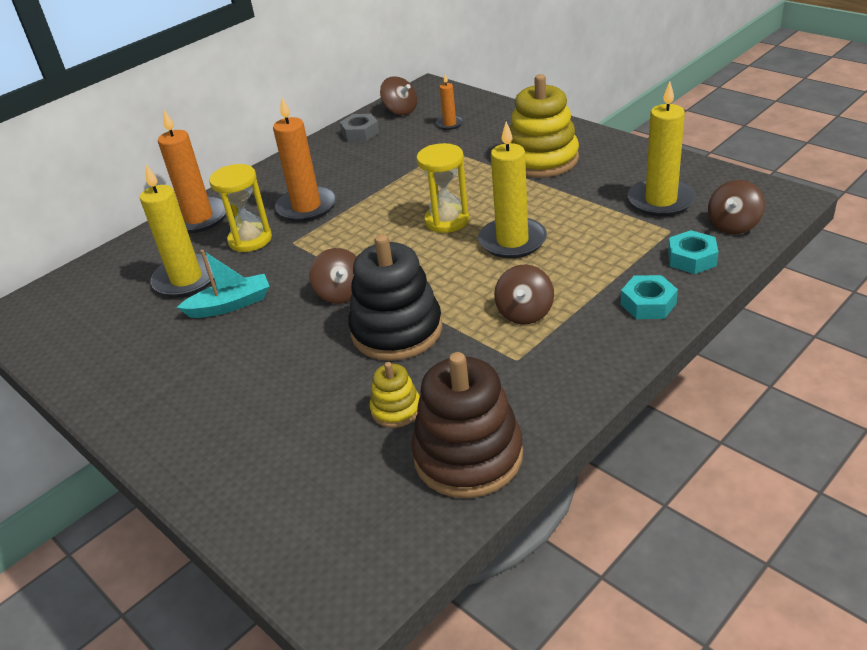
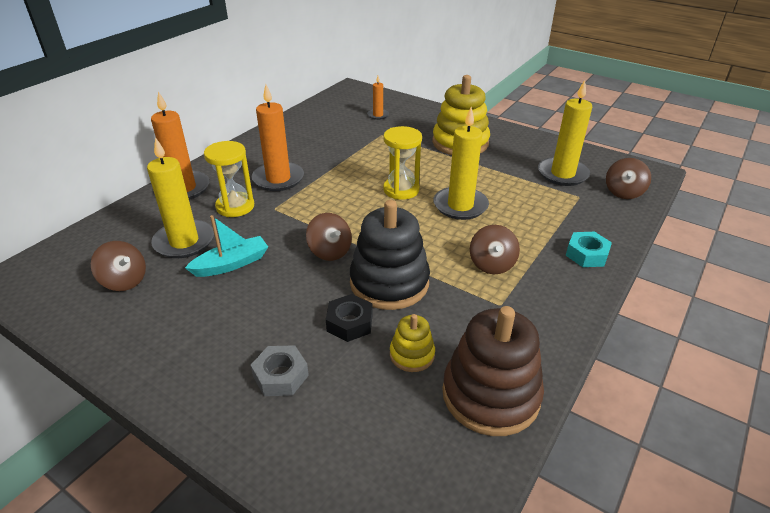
camera: 15 degrees left, 0 degrees up
grey nut [340,114,379,142] -> grey nut moved to [251,345,309,396]
brown spinning top [380,76,417,115] -> brown spinning top moved to [91,241,146,291]
turquoise nut [668,230,719,274] -> none
none -> black nut [326,294,373,342]

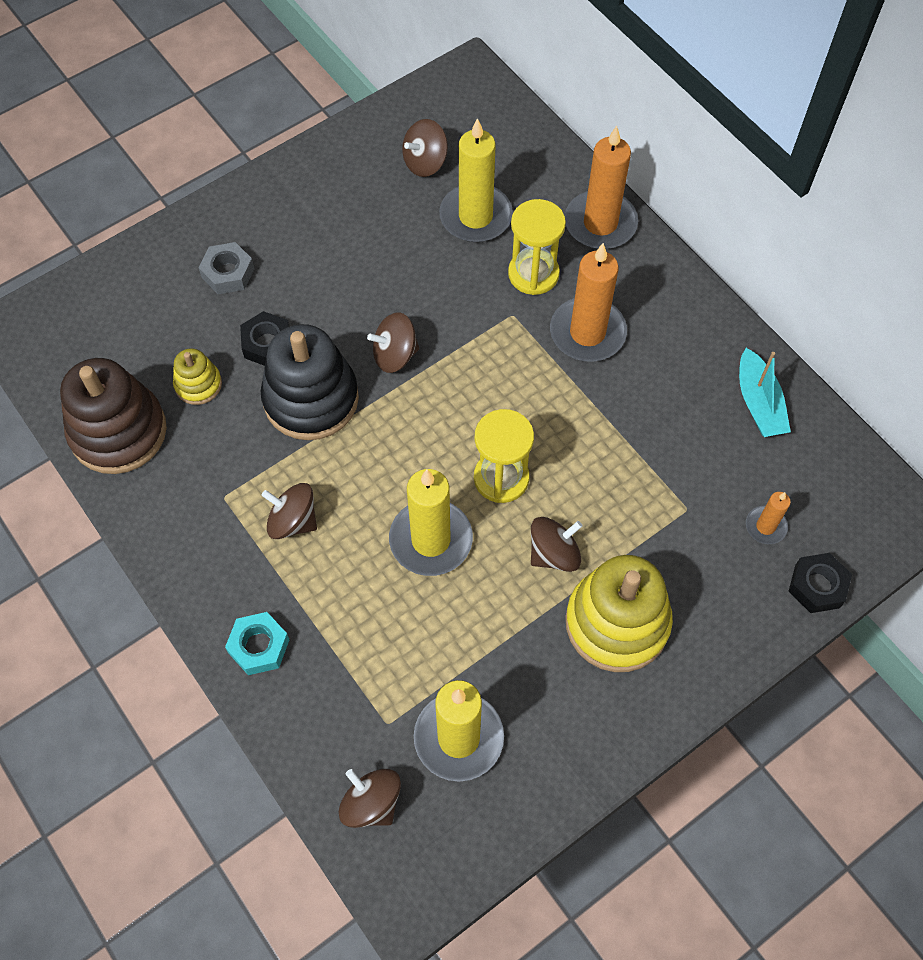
camera: 110 degrees right, 25 degrees up
turquoise boat [185,215,268,277] -> turquoise boat moved to [739,348,791,437]
none -> brown spinning top [531,517,583,572]
none -> black nut [789,553,852,613]

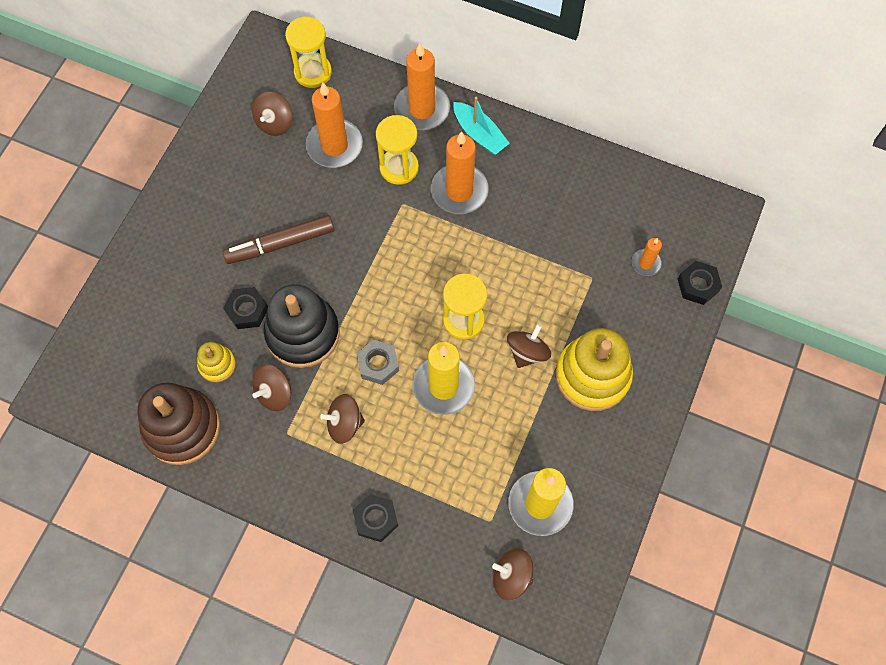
camera: 30 degrees left, 5 degrees up
grey nut [198,242,254,294] -> grey nut moved to [357,339,399,385]
turquoise nut [225,612,289,675] -> black nut [353,494,398,542]
brown spinning top [367,312,419,373] -> brown spinning top moved to [252,364,291,411]
yellow candle [439,118,513,242] -> orange candle [306,82,363,168]
turquoise boat [739,348,791,437] -> turquoise boat moved to [453,97,510,155]
none -> brown marker [223,215,334,264]
none -> yellow hourglass [285,17,332,88]

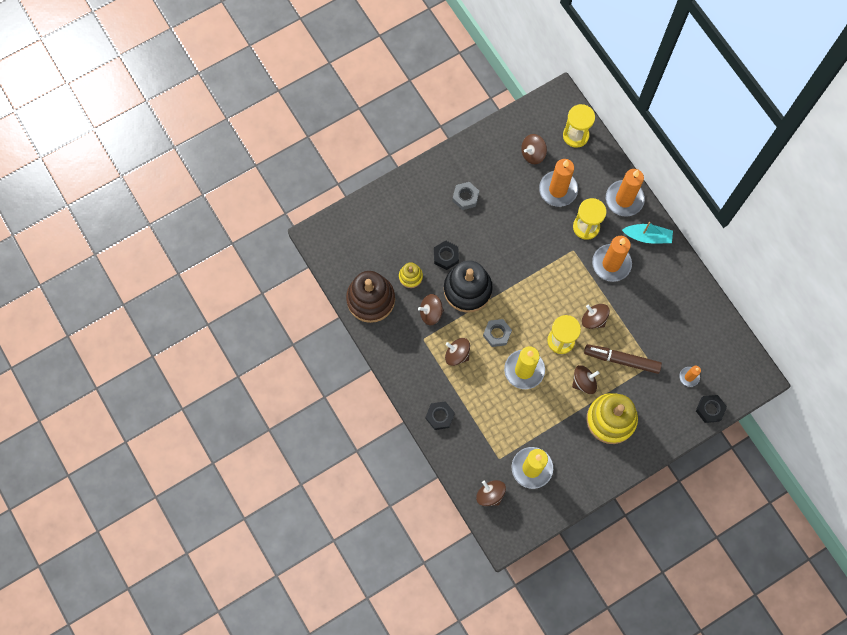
camera: 35 degrees right, 5 degrees up
brown marker [223,215,334,264] -> brown marker moved to [584,344,662,374]
turquoise boat [453,97,510,155] -> turquoise boat turned 75 degrees counterclockwise [622,222,673,243]
none -> grey nut [452,182,479,210]
none -> brown spinning top [582,304,610,329]

